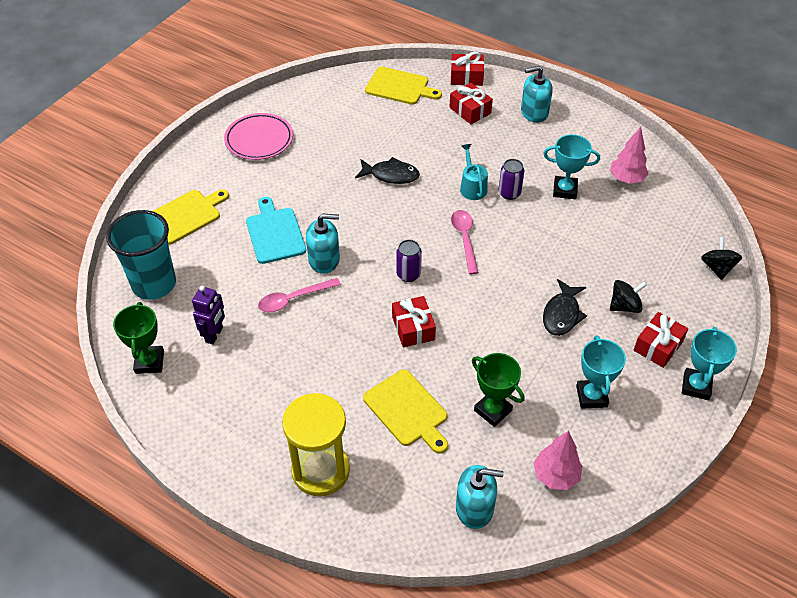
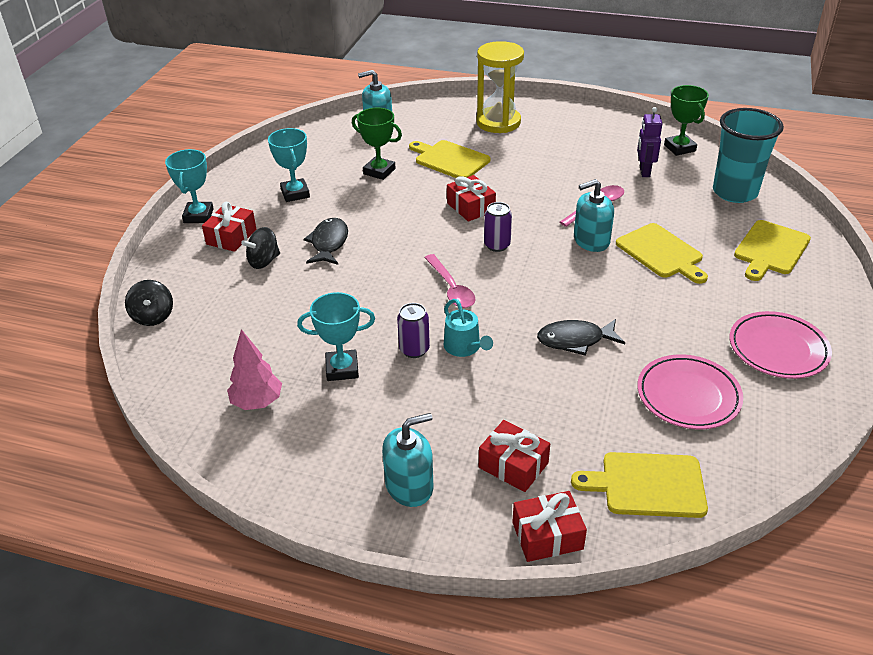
camera: 165 degrees right, 10 degrees down
turquoise cutting board [246,197,306,264] -> yellow cutting board [616,223,708,284]
pink tree [534,431,582,490] -> none
none -> pink plate [637,354,743,429]

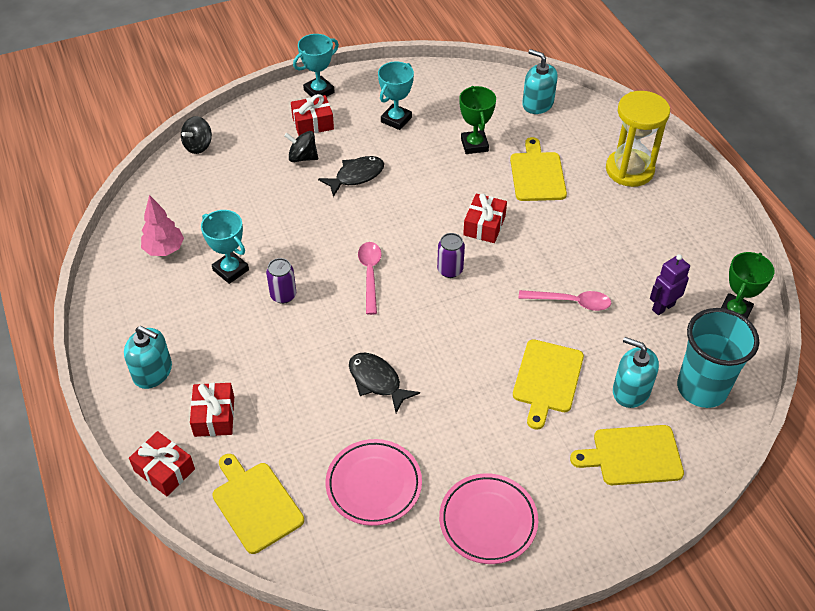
camera: 50 degrees right, 10 degrees up
pink spoon [424,254,476,308] -> pink spoon turned 150 degrees clockwise [358,242,382,315]
turquoise watering can [444,299,493,357] -> none
turquoise soap dispenser [574,179,614,252] -> turquoise soap dispenser moved to [613,337,659,408]

